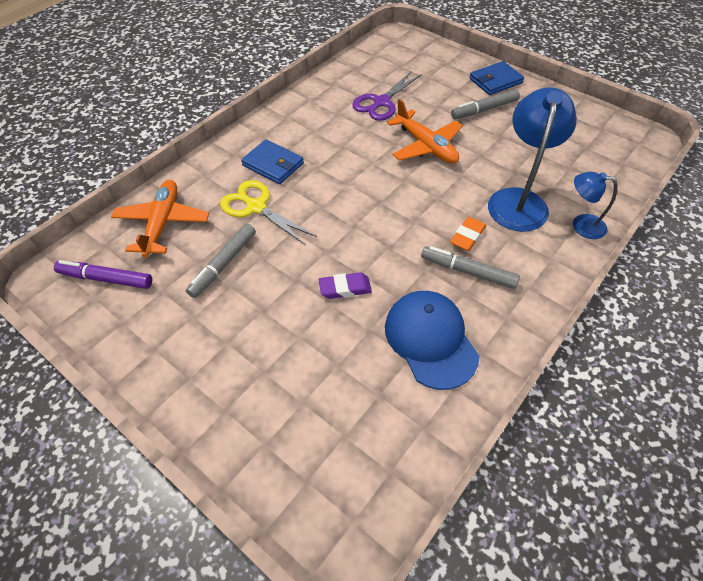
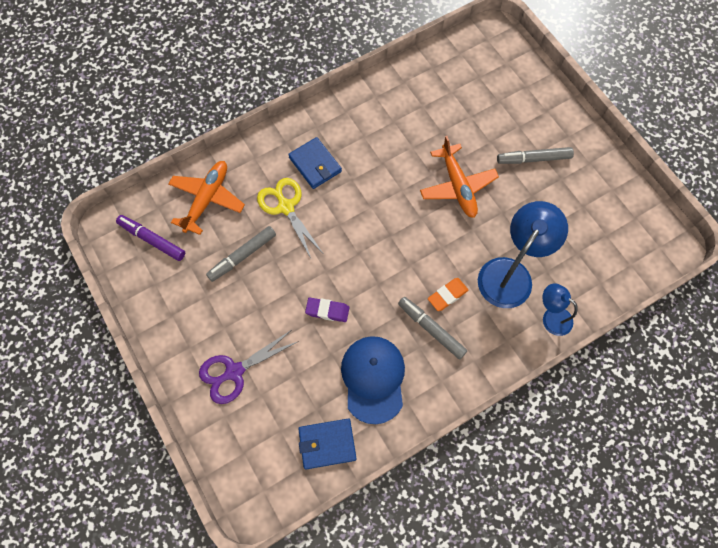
camera: 20 degrees right, 15 degrees up
purple scissors [352,71,422,121] -> purple scissors moved to [199,331,299,404]
blue wallet [469,61,524,95] -> blue wallet moved to [298,419,357,469]

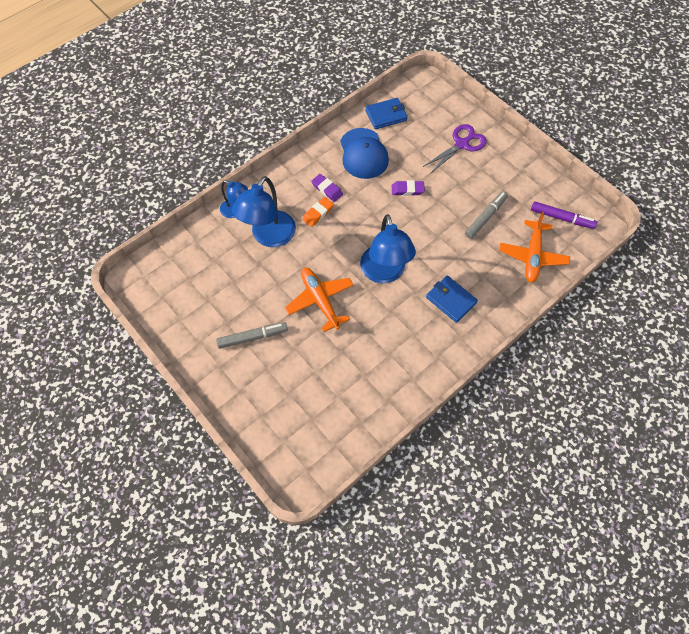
camera: 170 degrees right, 5 degrees down
yellow scissors [257,178,323,258] -> none
grey marker [398,297,467,360] -> purple eraser [311,174,343,202]
none -> blue lamp [360,214,416,283]

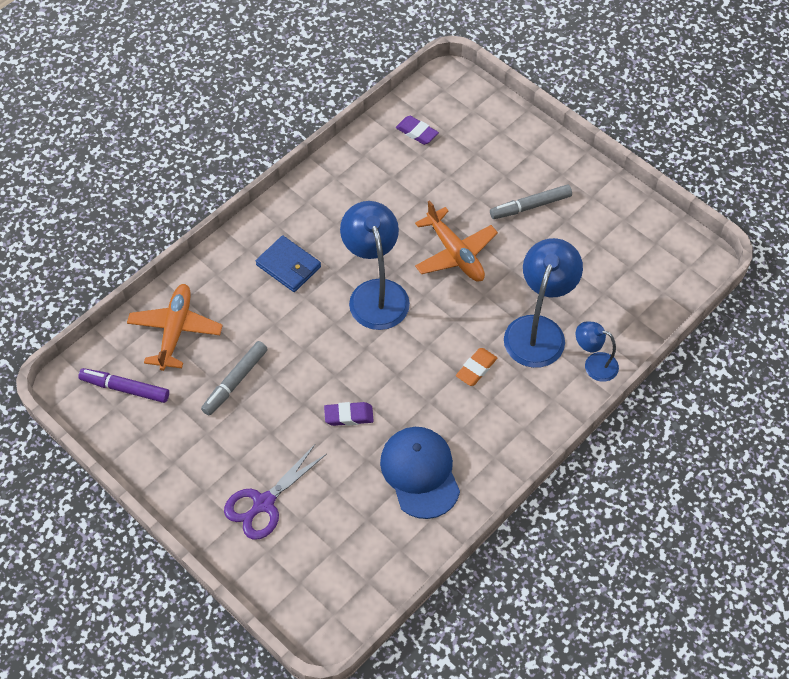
camera: 175 degrees right, 5 degrees down
purple eraser [311,174,343,202] -> purple eraser moved to [396,116,439,145]
blue wallet [365,98,408,129] -> none

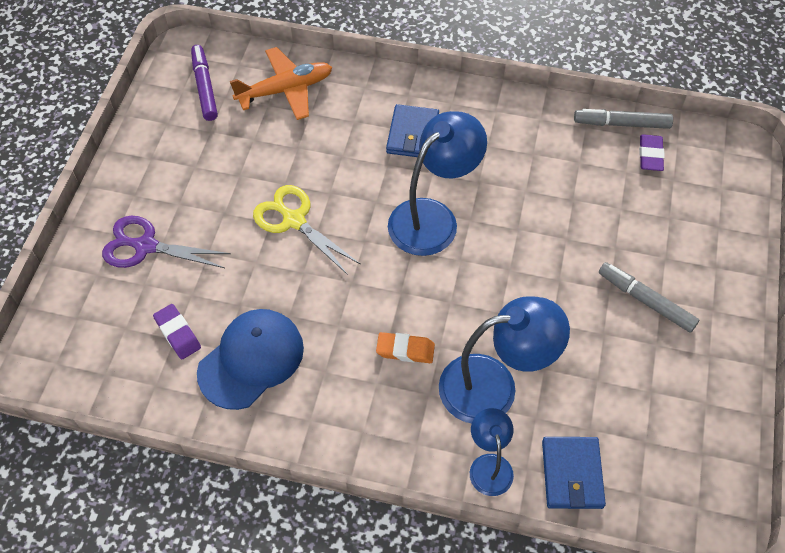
camera: 60 degrees right, 0 degrees up
grey marker [201,341,268,415] -> grey marker moved to [574,109,673,129]
purple eraser [324,402,374,426] -> purple eraser moved to [153,304,201,359]
orange plane [415,200,498,281] -> none
none -> yellow scissors [253,185,360,275]
none -> blue wallet [542,437,606,509]

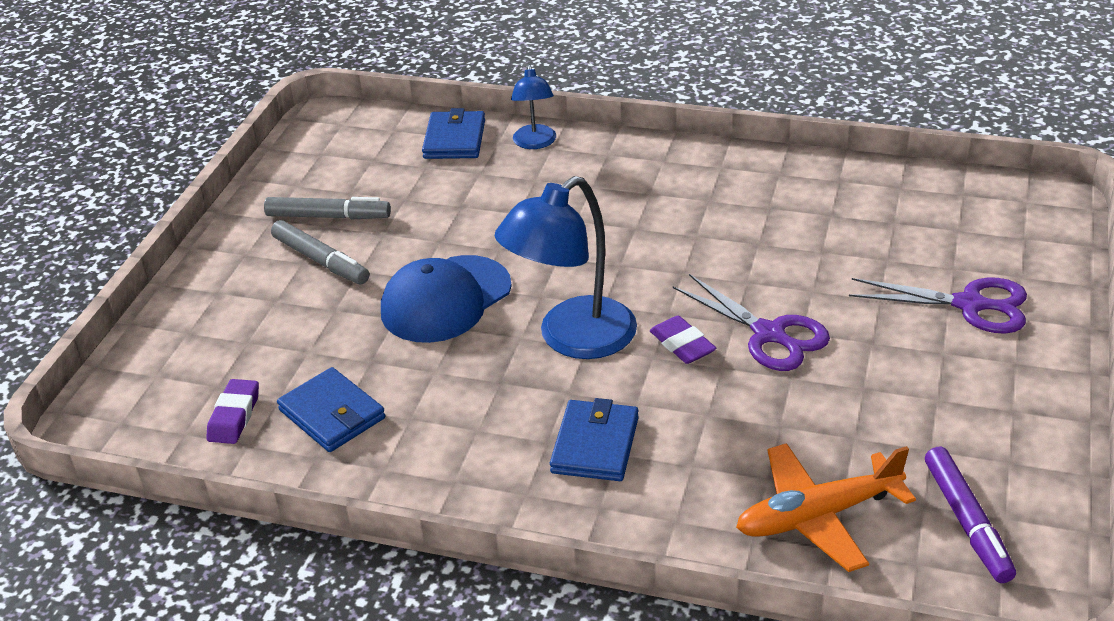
camera: 175 degrees left, 20 degrees down
purple eraser [153,304,201,359] -> purple eraser moved to [650,316,716,364]
blue cap [197,309,304,410] -> blue cap moved to [381,255,512,343]
yellow scissors [253,185,360,275] -> purple scissors [673,274,830,371]
orange eraser [376,332,435,363] -> none
blue lamp [439,296,570,423] -> none
grey marker [574,109,673,129] -> grey marker moved to [264,197,391,220]
none -> blue wallet [277,367,385,452]

